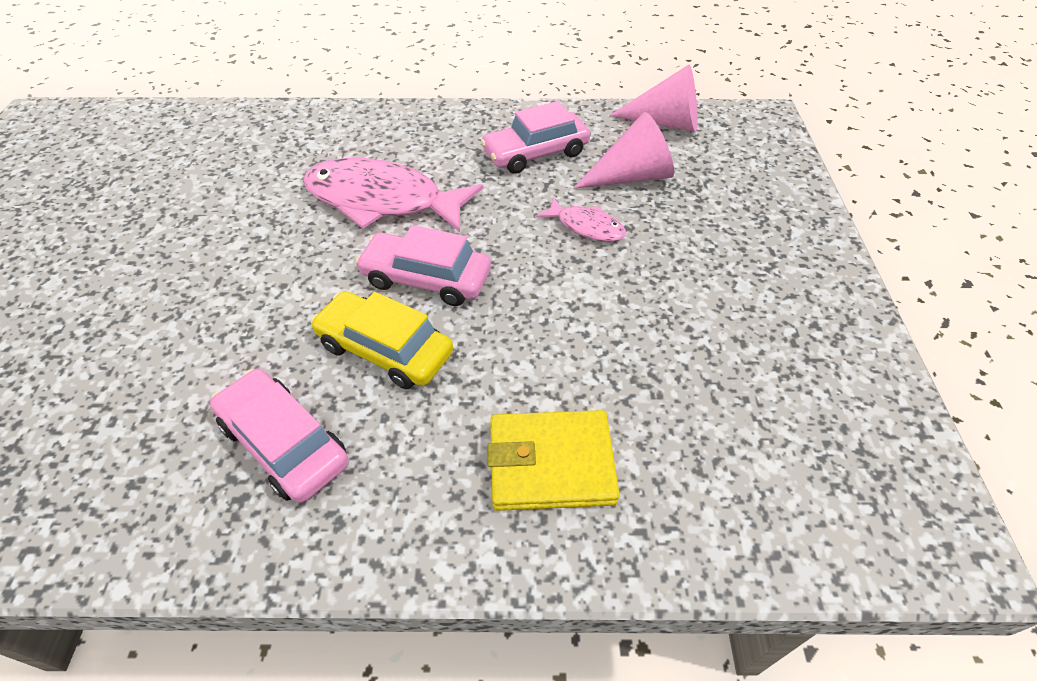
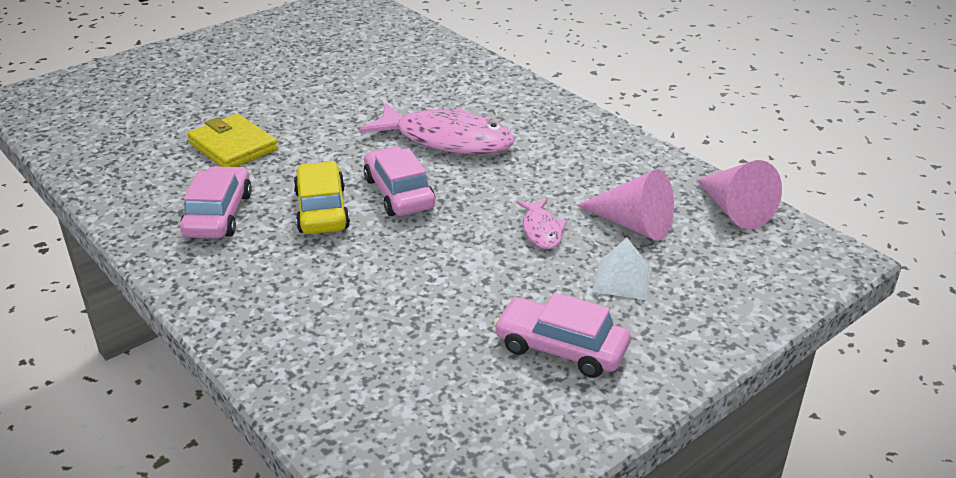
camera: 50 degrees right, 15 degrees down
pink fish [303,158,483,232] -> pink fish turned 135 degrees clockwise [359,102,515,154]
pink car [481,101,590,174] -> pink car moved to [494,293,631,378]
yellow wallet [487,410,620,511] -> yellow wallet moved to [187,114,278,167]
none -> white pyramid [592,238,651,300]

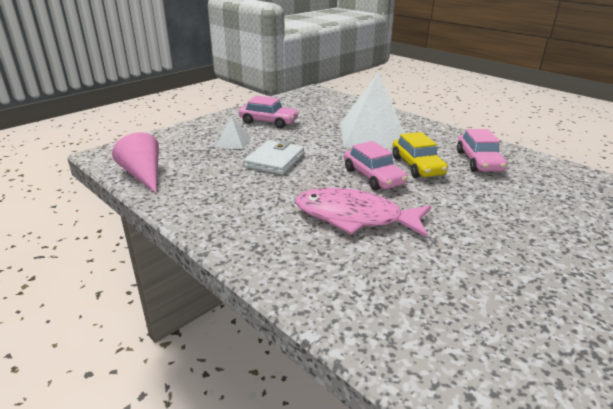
camera: 175 degrees right, 5 degrees down
yellow wallet [187,114,278,167] -> none
pink fish [516,199,567,249] -> white wallet [244,140,304,175]
pink cone [577,169,674,241] -> none
none -> white pyramid [340,72,405,148]

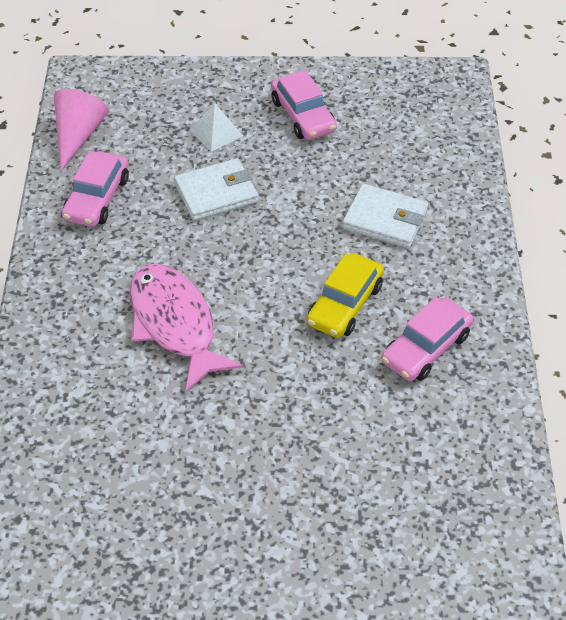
camera: 45 degrees right, 20 degrees up
white pyramid [340,72,405,148] -> white wallet [342,184,428,248]
pink car [344,141,408,191] -> pink car moved to [62,151,129,227]

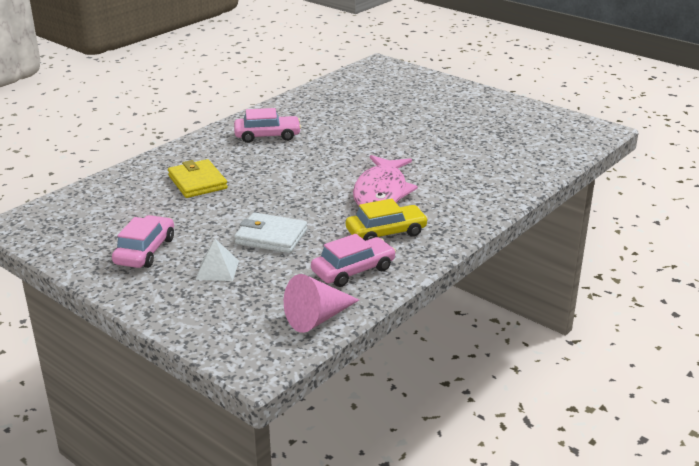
camera: 140 degrees left, 20 degrees down
yellow car [307,253,384,338] -> yellow car moved to [346,199,428,241]
white wallet [342,184,428,248] -> yellow wallet [168,159,228,198]

